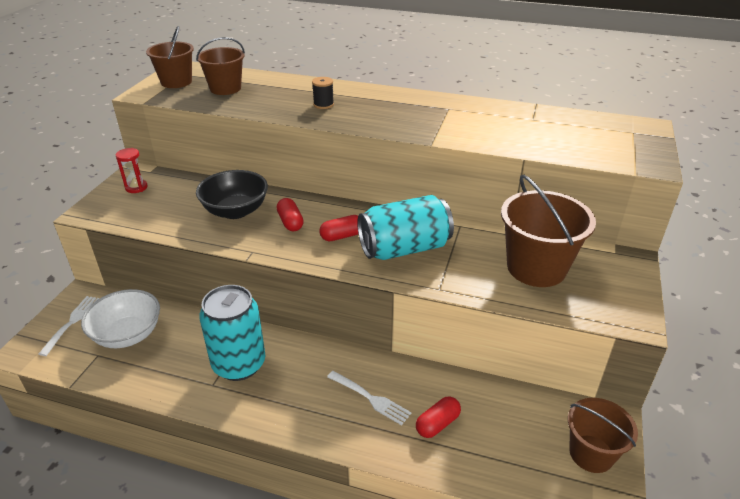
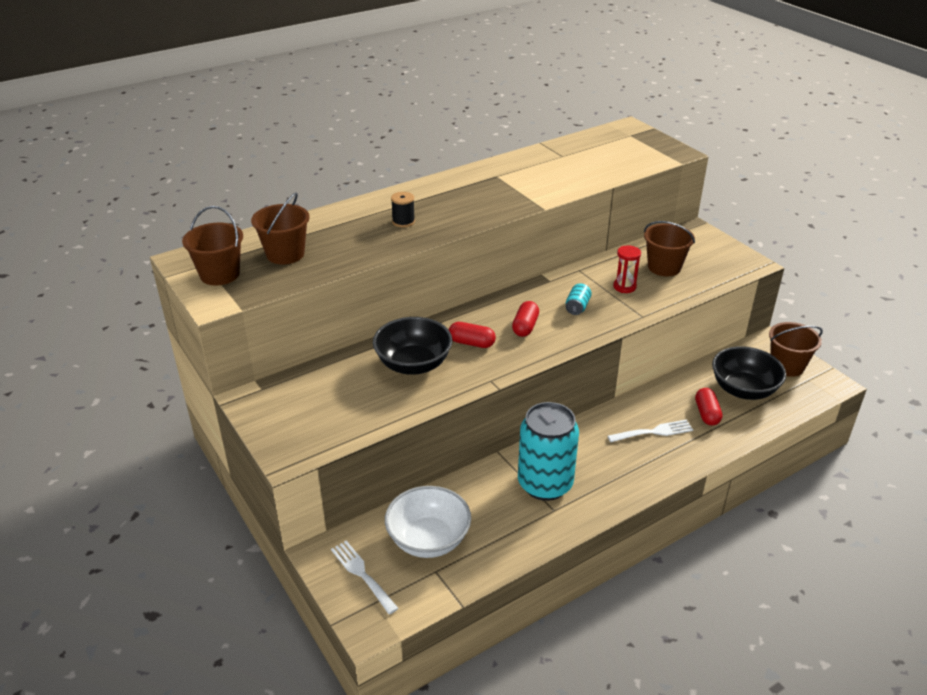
camera: 50 degrees left, 0 degrees up
red hourglass [115,148,148,193] -> red hourglass moved to [613,245,641,293]
turquoise can [357,195,454,260] -> turquoise can [566,284,592,315], size x0.40
brown bucket [501,175,596,287] -> brown bucket [644,221,695,276], size x0.65
none -> black bowl [712,346,786,400]

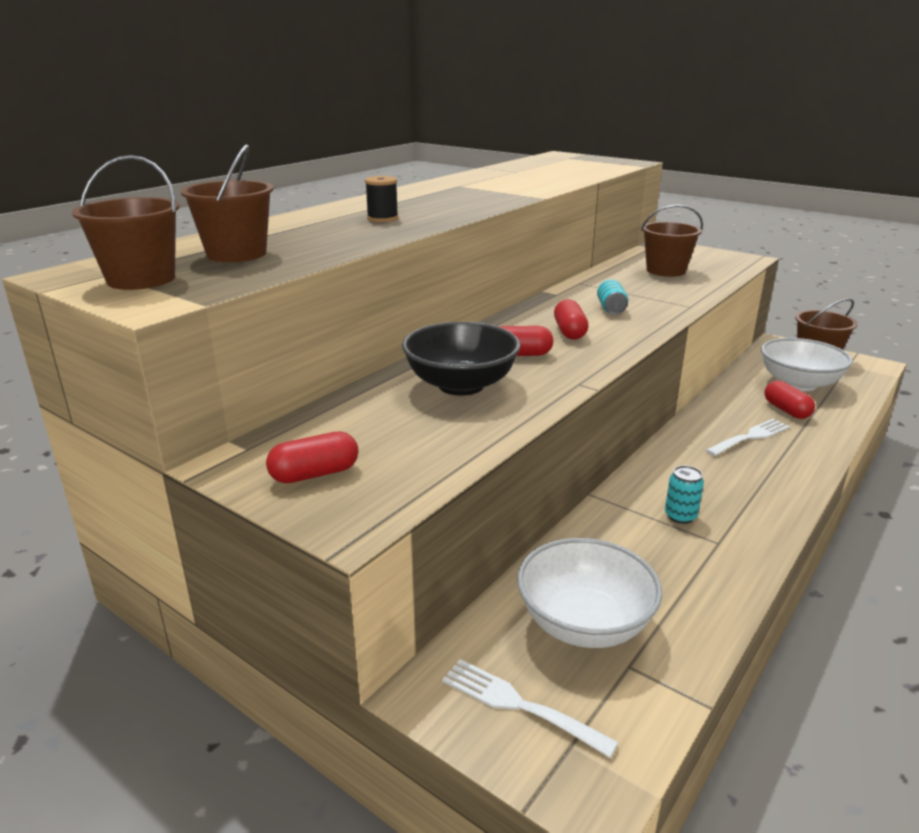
camera: 20 degrees left, 10 degrees down
turquoise can [518,402,579,501] -> turquoise can [665,465,704,524], size x0.40
red hourglass [613,245,641,293] -> none
black bowl [712,346,786,400] -> white bowl [761,338,853,391]
none -> red capsule [266,431,359,483]

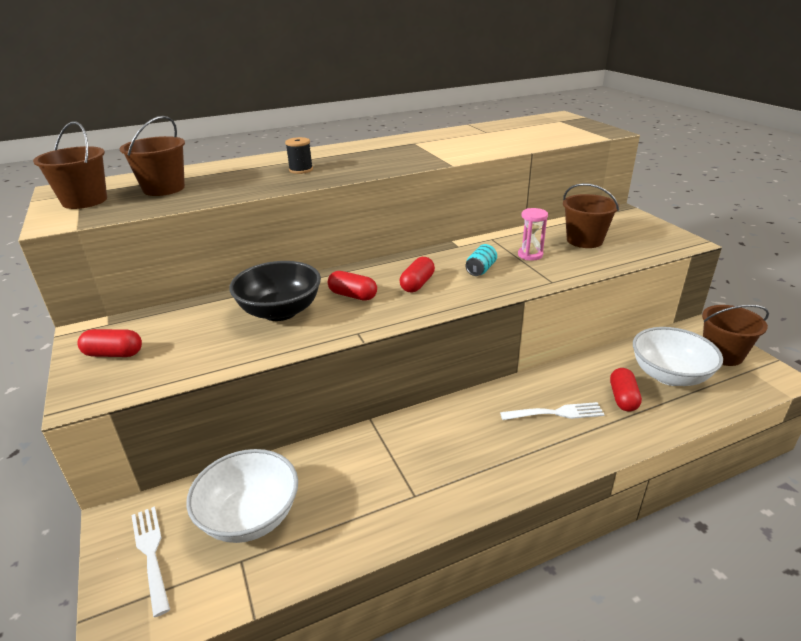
camera: 30 degrees right, 5 degrees up
turquoise can [665,465,704,524] -> none
none -> pink hourglass [518,208,548,261]

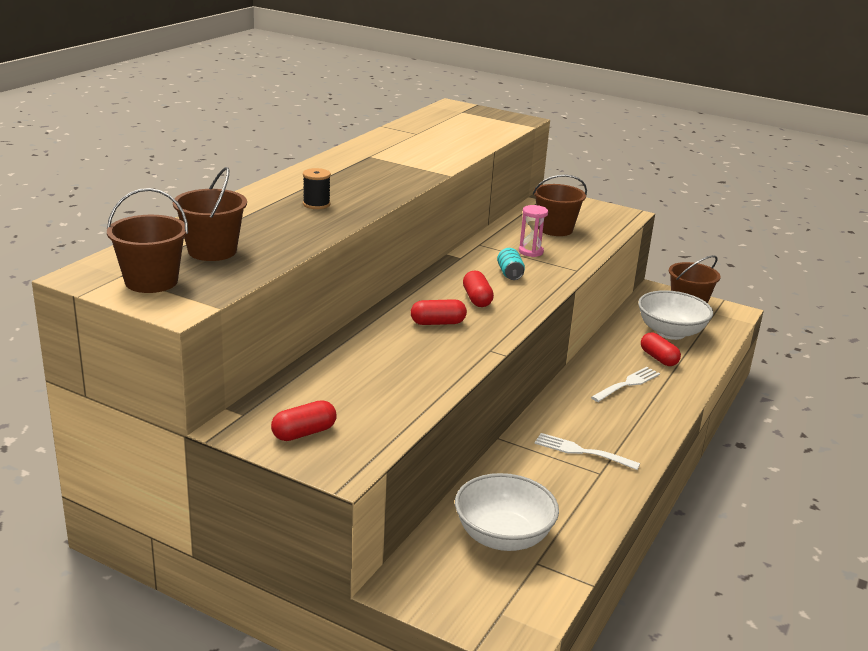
camera: 40 degrees left, 5 degrees down
white fork [131,506,170,617] -> white fork moved to [534,433,640,470]
black bowl [229,261,321,321] -> none

